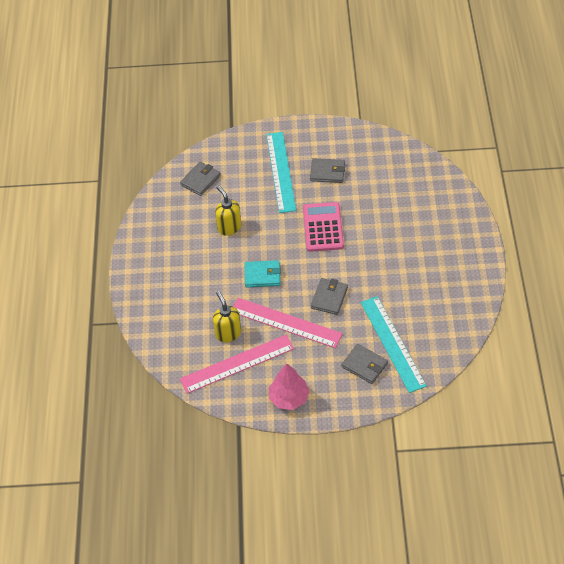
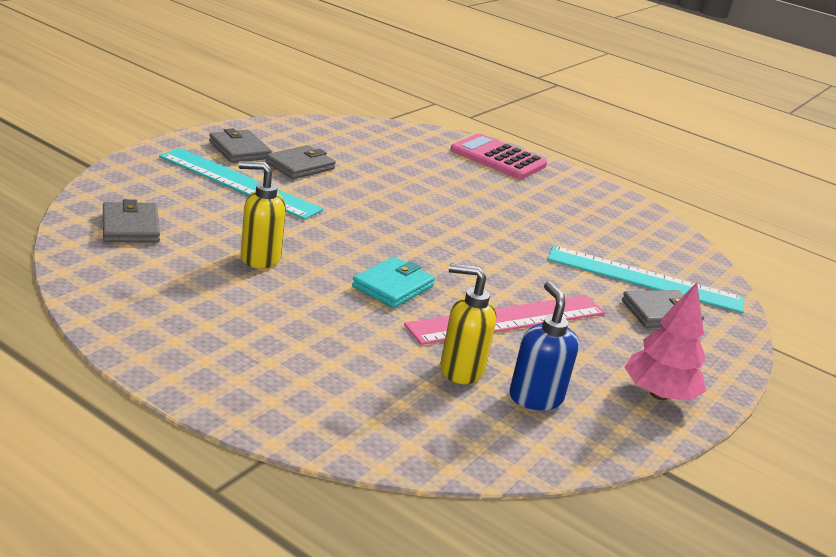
camera: 60 degrees left, 25 degrees down
pink ruler [180,335,294,394] -> blue soap dispenser [509,281,579,410]
pink calculator [303,202,344,252] -> pink calculator moved to [450,133,547,179]
grey wallet [311,278,348,315] -> grey wallet moved to [209,128,272,163]

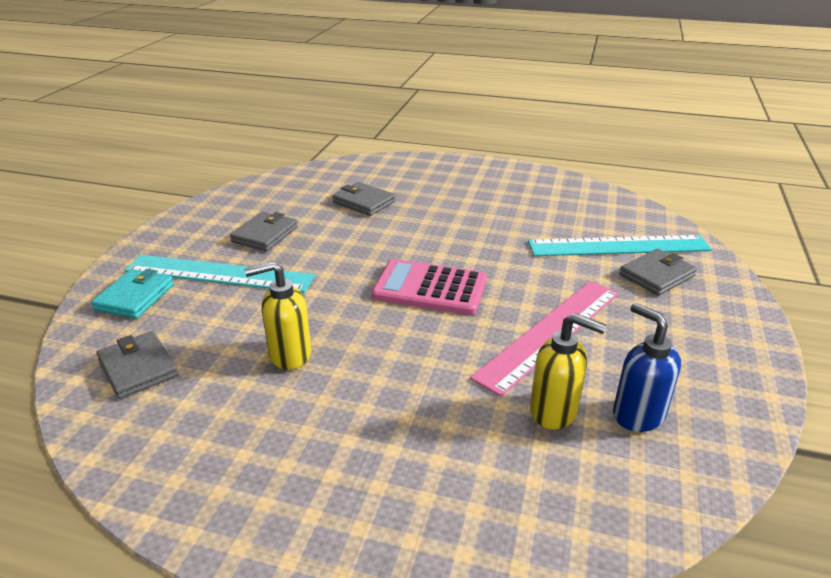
camera: 15 degrees left, 5 degrees up
grey wallet [209,128,272,163] -> grey wallet moved to [332,182,396,216]
turquoise wallet [352,257,435,308] -> turquoise wallet moved to [91,269,174,319]
yellow soap dispenser [440,263,497,384] -> yellow soap dispenser turned 150 degrees counterclockwise [530,313,606,429]
pink calculator [450,133,547,179] -> pink calculator moved to [372,259,487,315]
pink tree [625,282,706,401] -> none

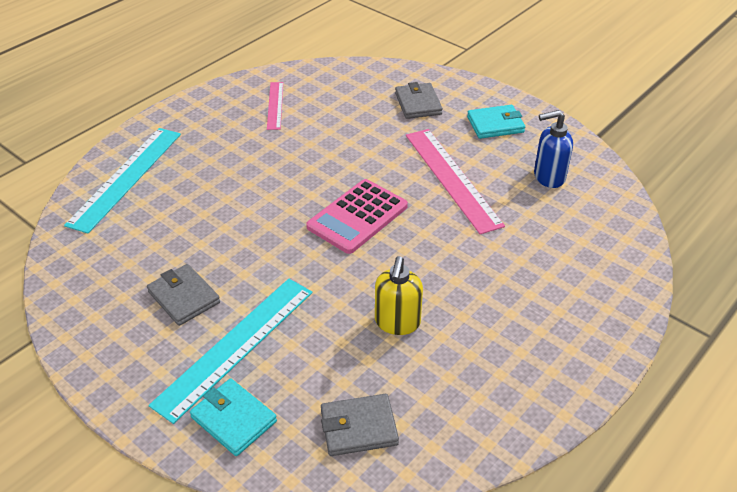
camera: 65 degrees left, 10 degrees up
grey wallet [332,182,396,216] -> none
turquoise ruler [528,235,712,256] -> turquoise ruler moved to [64,128,181,234]
yellow soap dispenser [530,313,606,429] -> none
none -> pink ruler [267,82,283,130]
none -> turquoise wallet [467,105,525,139]

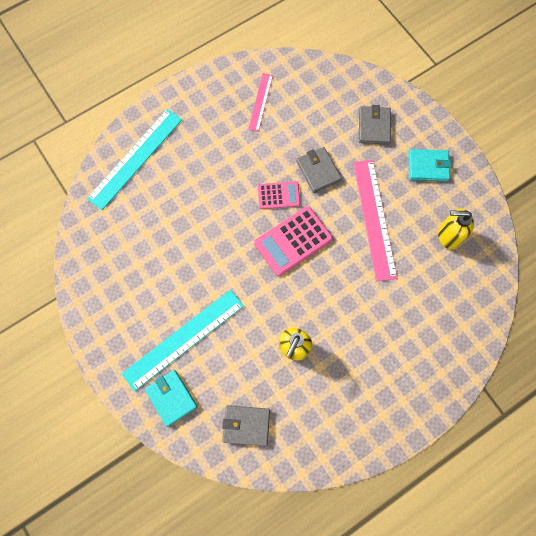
camera: 15 degrees right, 30 degrees up
grey wallet [147,264,220,326] -> grey wallet moved to [296,147,342,193]
blue soap dispenser [534,110,573,188] -> yellow soap dispenser [438,209,474,249]
none -> pink calculator [258,181,300,209]

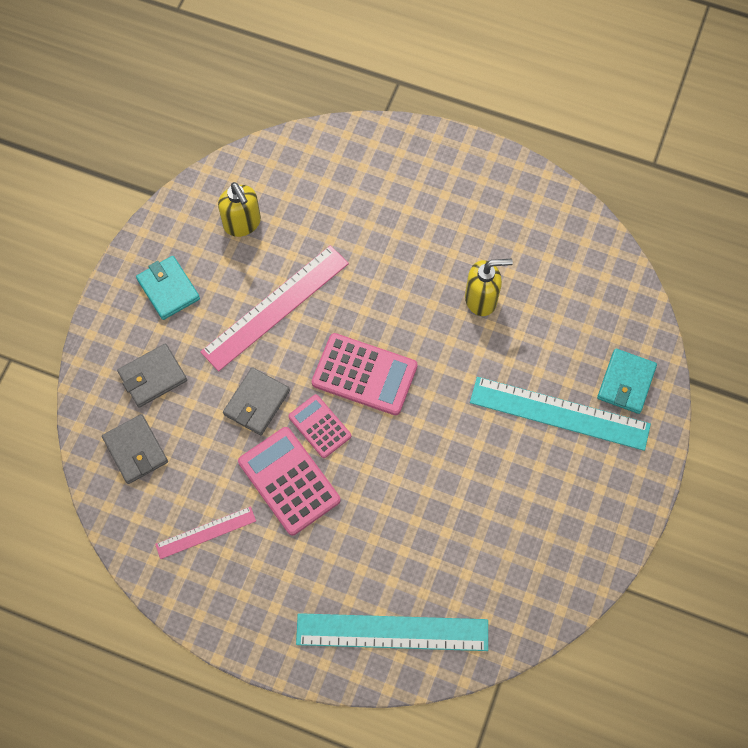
camera: 125 degrees left, 5 degrees down
grey wallet [222,405,270,446] -> grey wallet moved to [102,414,168,484]
none -> pink calculator [238,427,340,535]

